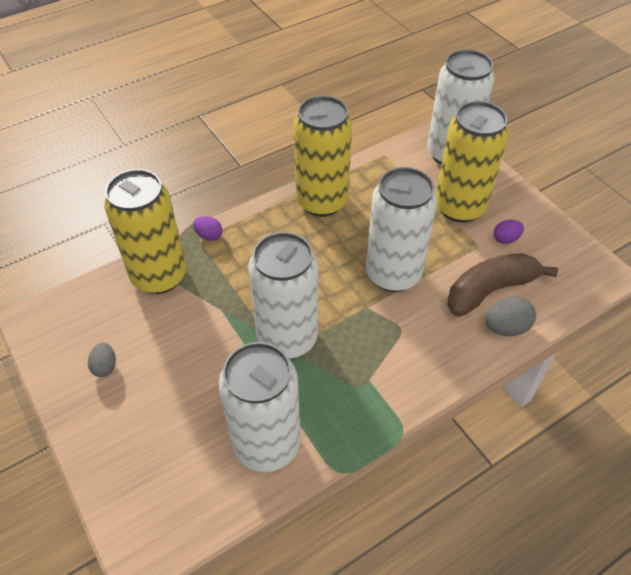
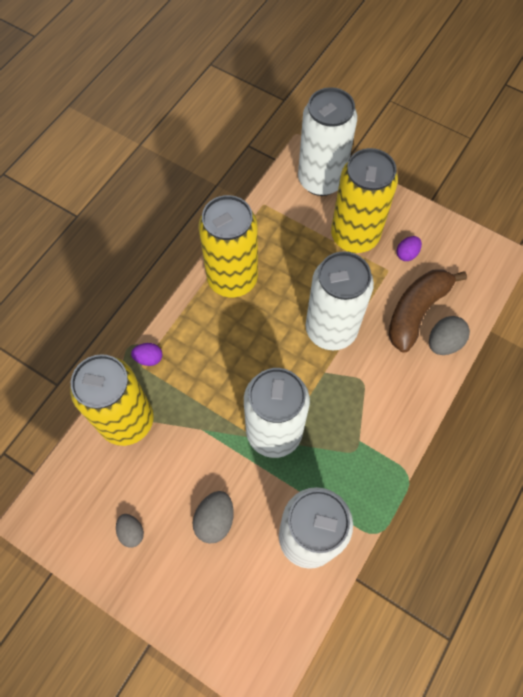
camera: 25 degrees left, 15 degrees up
none -> grey egg [193,491,234,544]

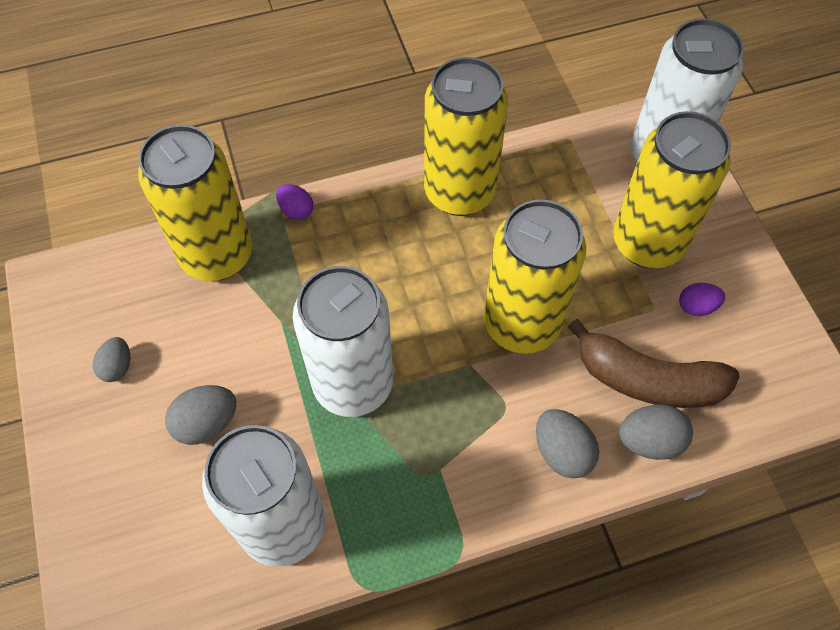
camera: 40 degrees right, 5 degrees down
white can [306,251,374,350] -> yellow can [484,200,586,354]
brown banana [389,269,467,353] -> brown banana turned 150 degrees counterclockwise [568,319,740,408]
none -> grey egg [536,409,599,479]

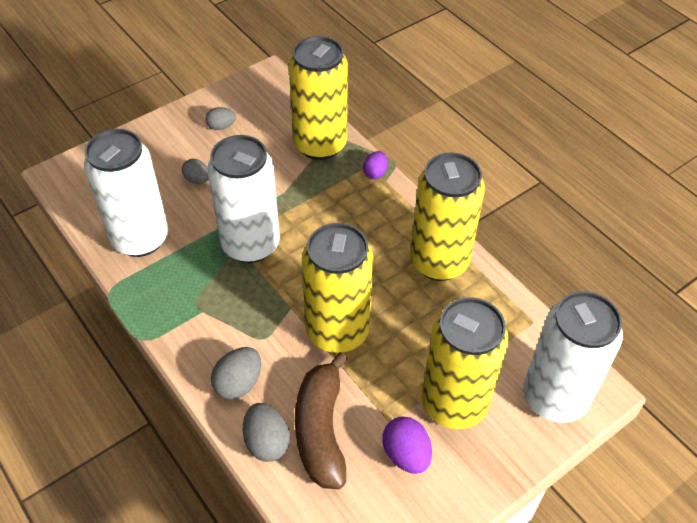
camera: 70 degrees right, 10 degrees down
grey egg [165,385,236,445] -> grey egg [182,159,209,184], size x0.66
purple egg [679,283,725,316] -> purple egg [382,417,432,474], size x1.51

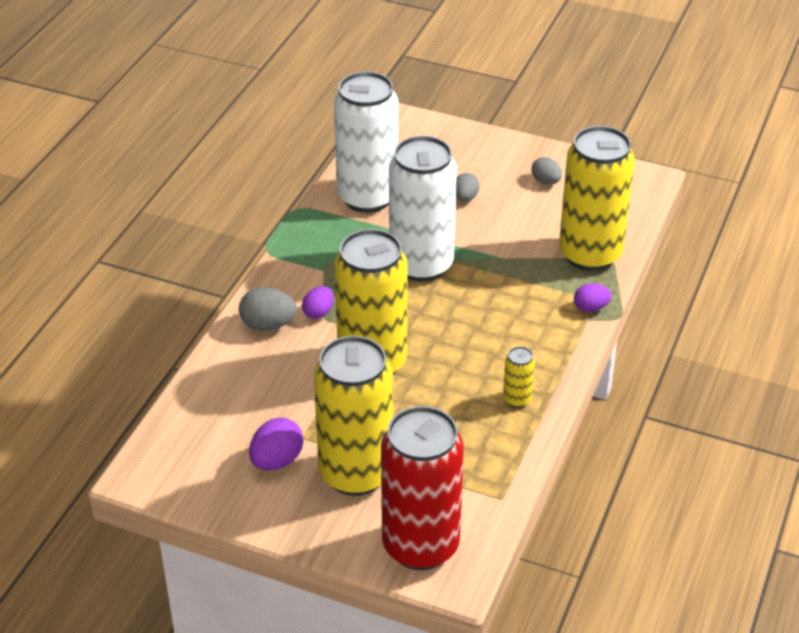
camera: 60 degrees right, 10 degrees down
grey egg [243,403,290,462] -> none
brown banana [295,352,347,489] -> none
yellow can [410,152,485,281] -> yellow can [503,346,535,408], size x0.41
white can [523,291,623,423] -> red can [381,406,464,570]
none -> purple egg [302,286,334,319]

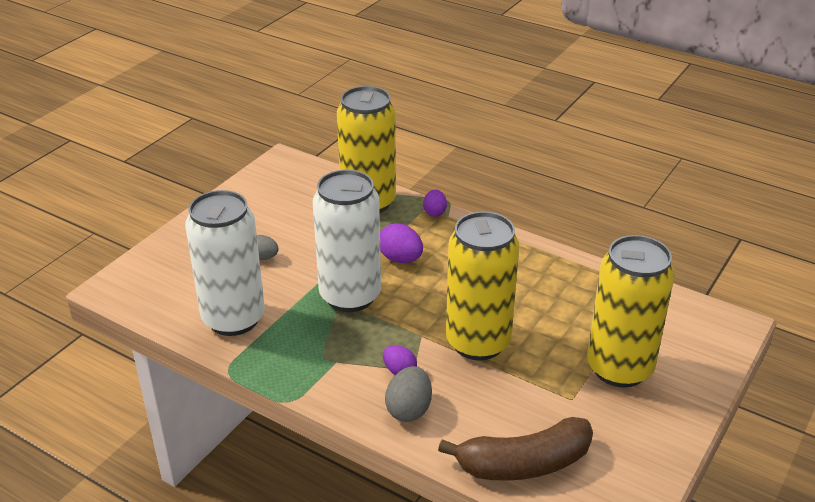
camera: 80 degrees left, 5 degrees down
purple egg [249,418,303,470] -> purple egg moved to [380,223,423,263]
red can [381,406,464,570] -> none
yellow can [503,346,535,408] -> none
grey egg [532,157,562,184] -> none
none -> brown banana [438,417,593,481]

